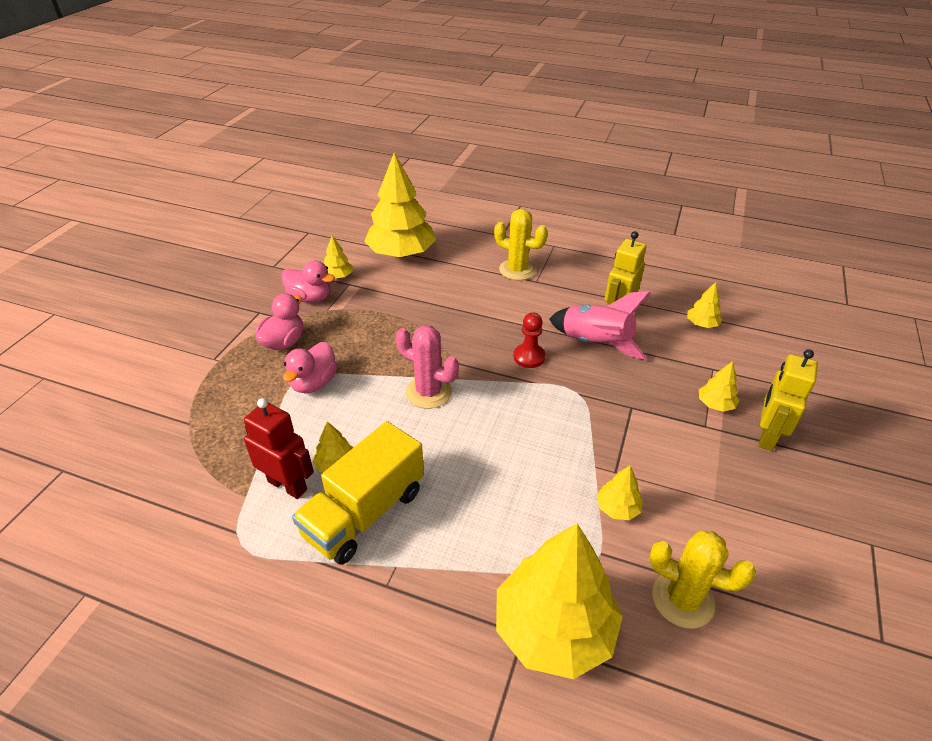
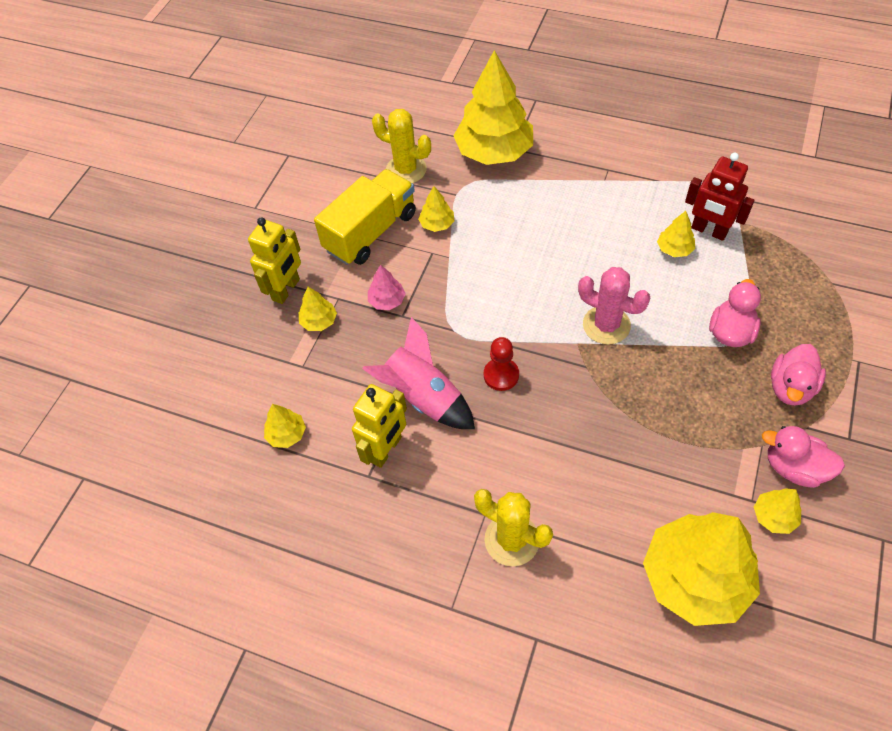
camera: 175 degrees left, 15 degrees up
yellow truck [292,421,424,565] -> yellow truck moved to [314,169,416,265]
none -> pink tree [368,265,406,310]

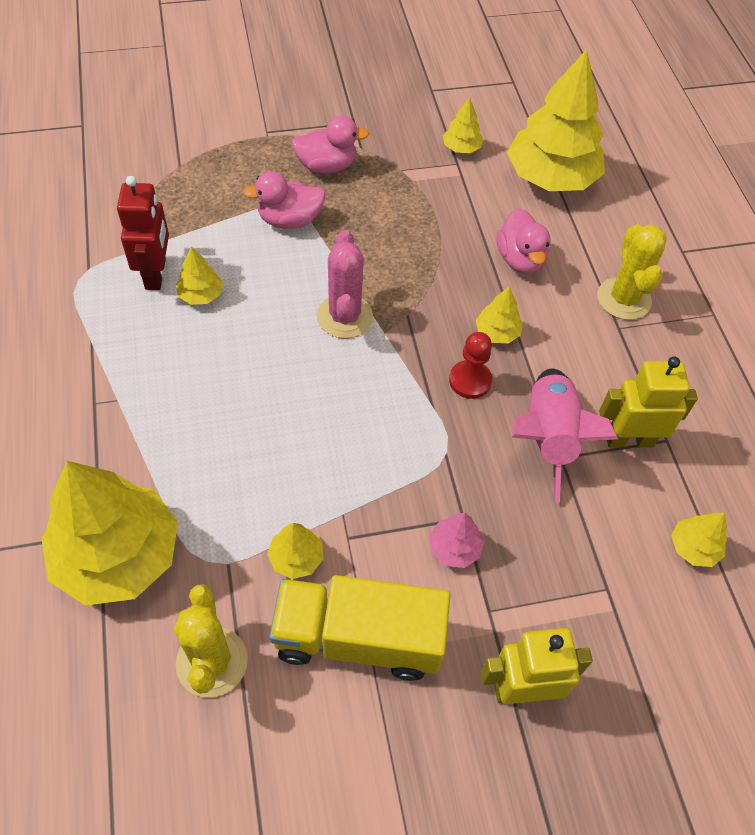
camera: 130 degrees left, 0 degrees up
yellow tree [299,287,337,331] -> yellow tree moved to [475,287,523,343]
pink duck [762,426,845,488] -> pink duck moved to [497,208,551,274]

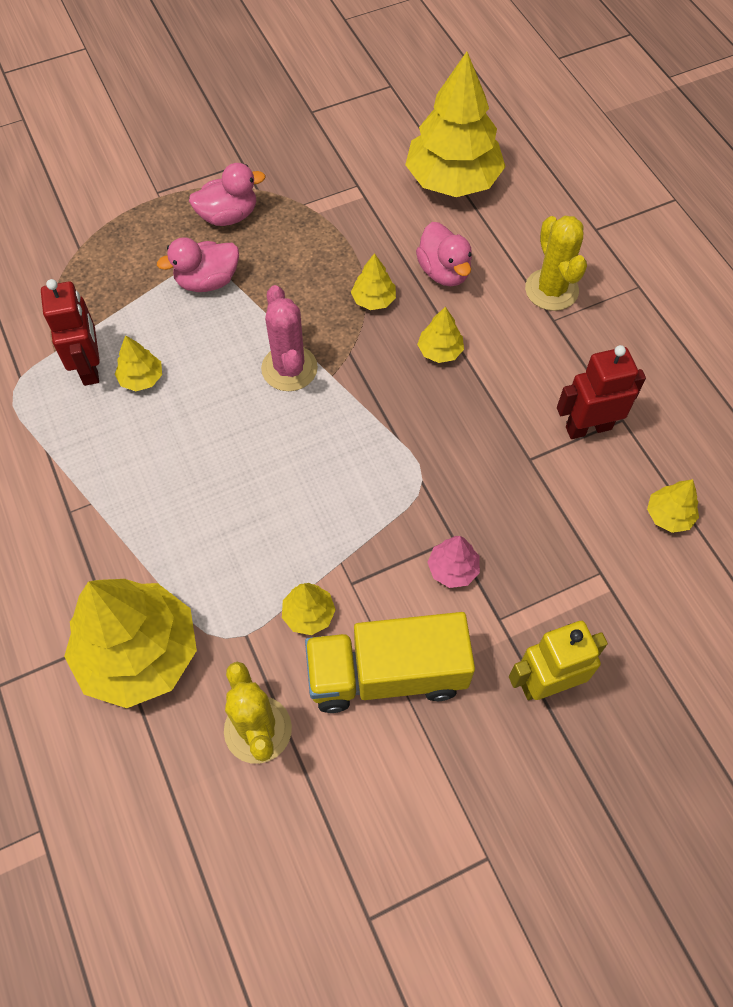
camera: 10 degrees left, 5 degrees up
yellow tree [443,97,483,153] -> yellow tree moved to [351,253,396,310]
red pawn [449,332,492,399] -> none
pink rocket [512,369,618,502] -> none
yellow robot [599,356,698,448] -> red robot [557,345,646,439]

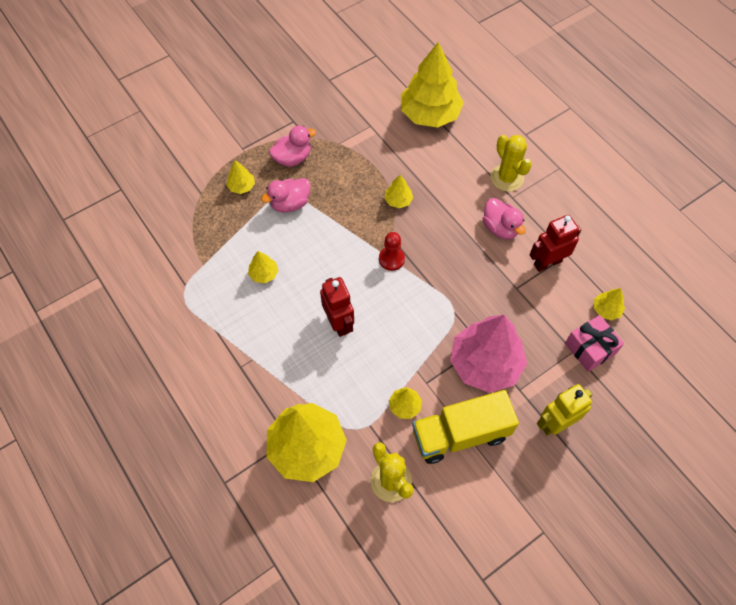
camera: 10 degrees left, 0 degrees up
red robot [41,279,100,386] -> red robot moved to [320,277,354,337]
pink cactus [261,285,318,391] -> none
pink duck [416,222,472,286] -> pink duck moved to [483,198,526,239]
yellow tree [417,307,464,363] -> yellow tree moved to [226,160,255,194]
pink tree [427,536,480,588] -> pink tree [450,315,527,393], size x2.33
none -> red pawn [379,232,405,271]
none -> pink gift [565,315,624,372]

